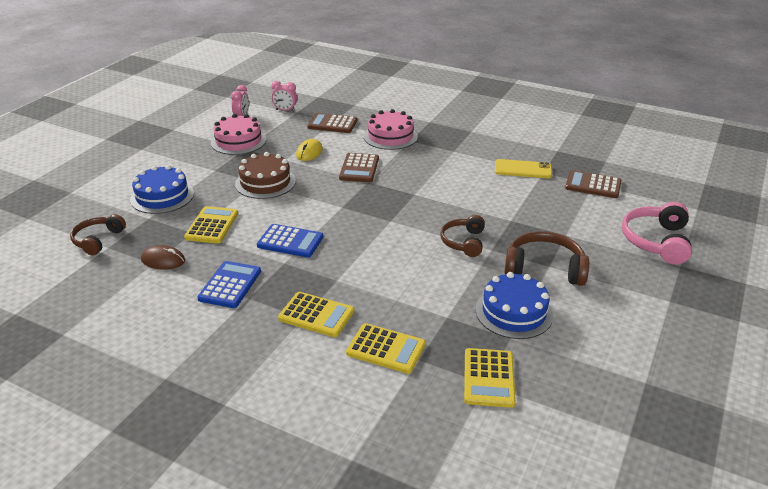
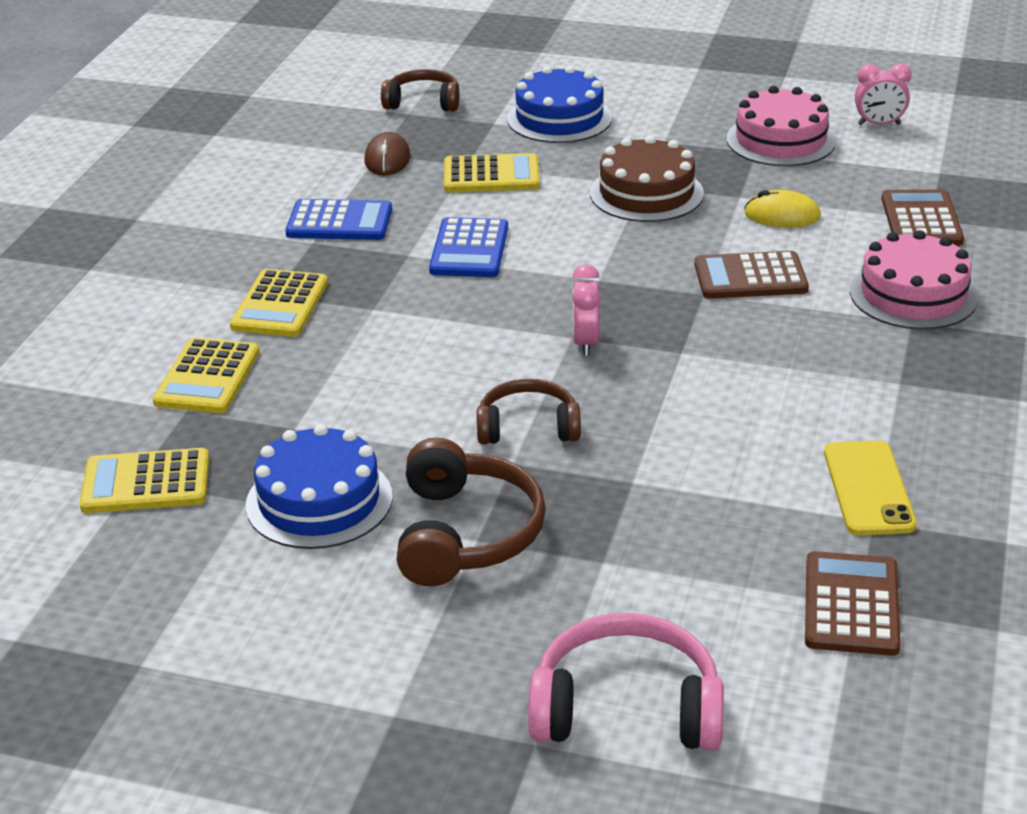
camera: 80 degrees right, 0 degrees up
pink clock [271,81,297,111] -> pink clock moved to [572,264,600,356]

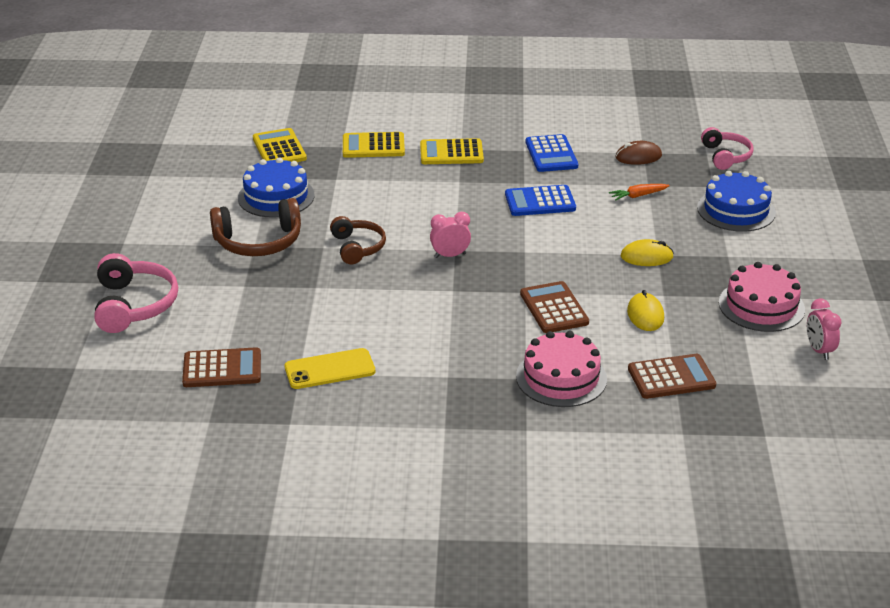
camera: 75 degrees right, 0 degrees up
brown headphones [381,69,460,111] -> pink headphones [701,127,754,170]
yellow calculator [444,153,540,192] -> orange carrot [609,184,670,201]
brown cake [590,135,704,222] -> yellow mouse [621,239,674,266]

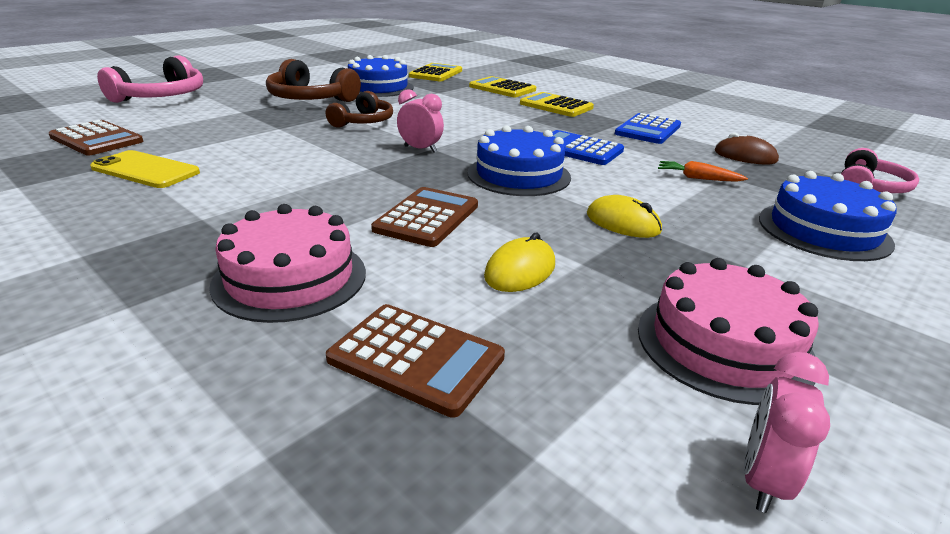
camera: 40 degrees right, 5 degrees down
none -> blue cake [467,125,571,196]

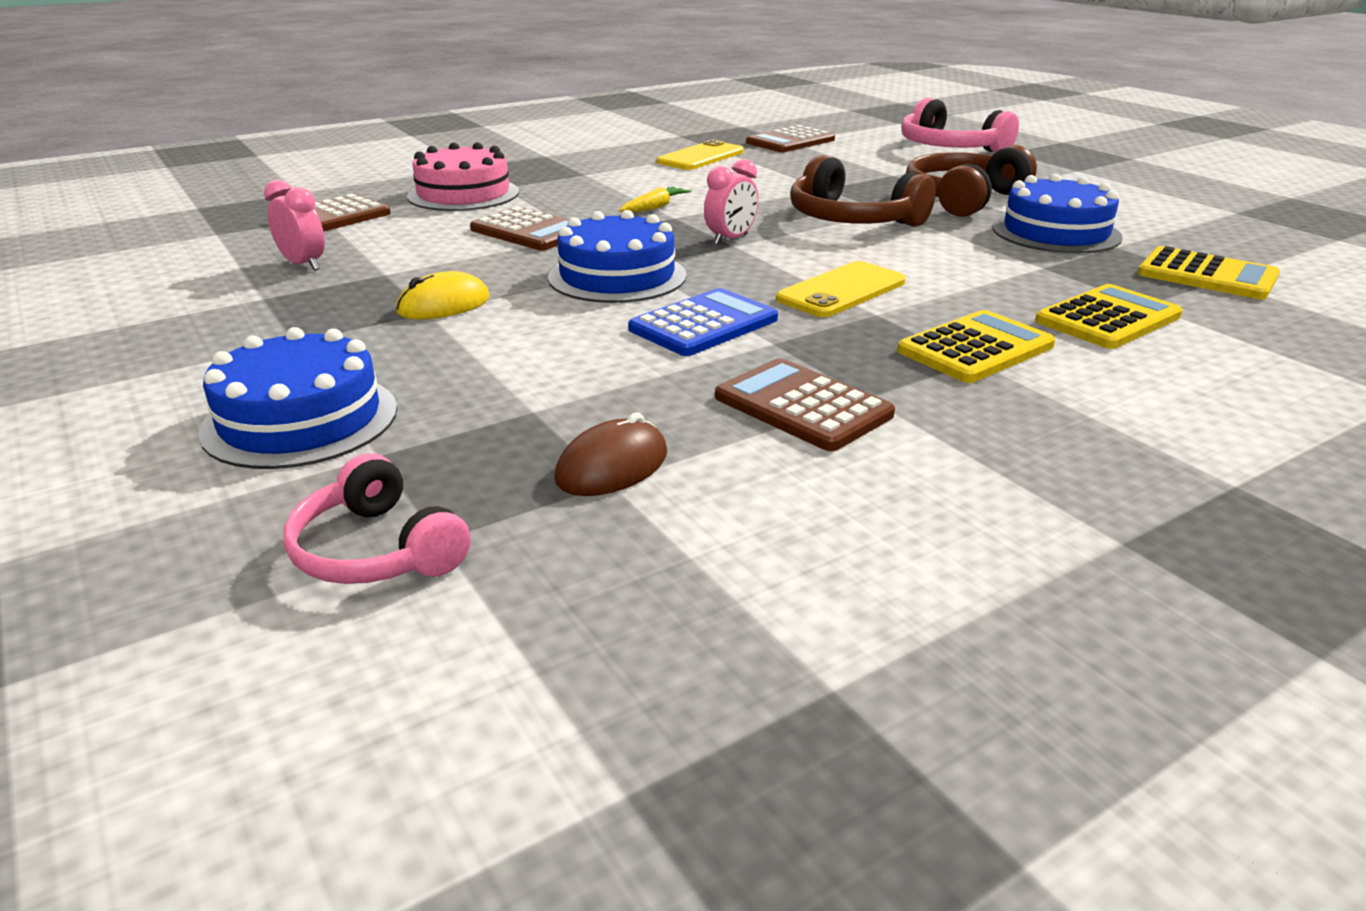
camera: 105 degrees right, 0 degrees up
brown headphones [326,91,393,128] -> brown headphones [790,155,936,227], size x1.50
yellow mouse [484,233,555,292] -> none
blue calculator [615,113,681,144] -> brown calculator [715,358,895,451]
pink cake [638,258,819,405] -> none
orange carrot [658,161,748,182] -> none
pink clock [744,352,830,513] -> pink clock moved to [264,180,325,271]
none -> yellow carrot [619,187,691,212]
none -> yellow phone [776,261,906,317]

